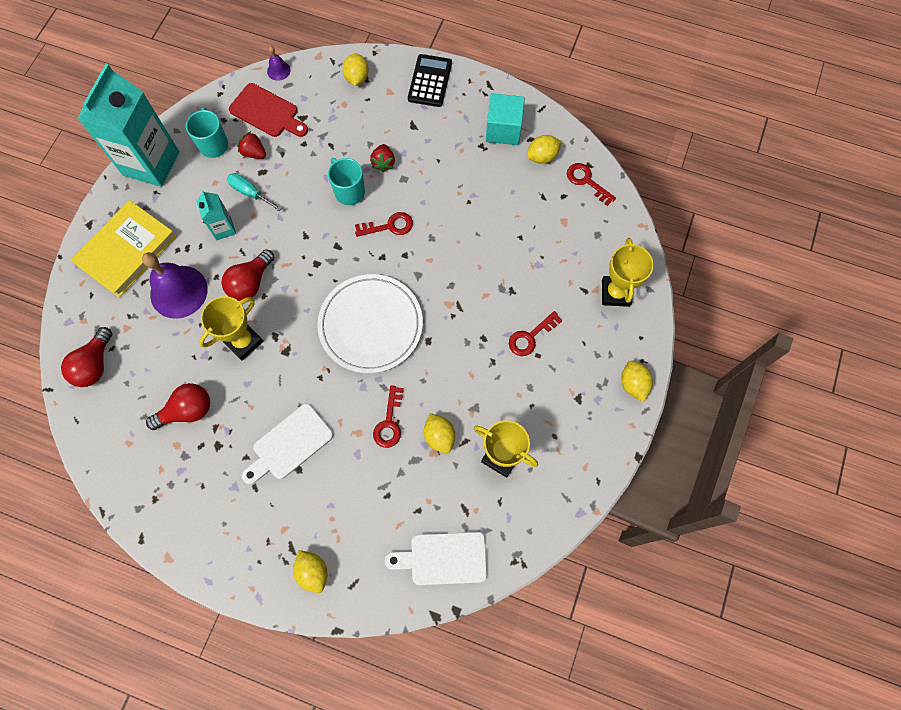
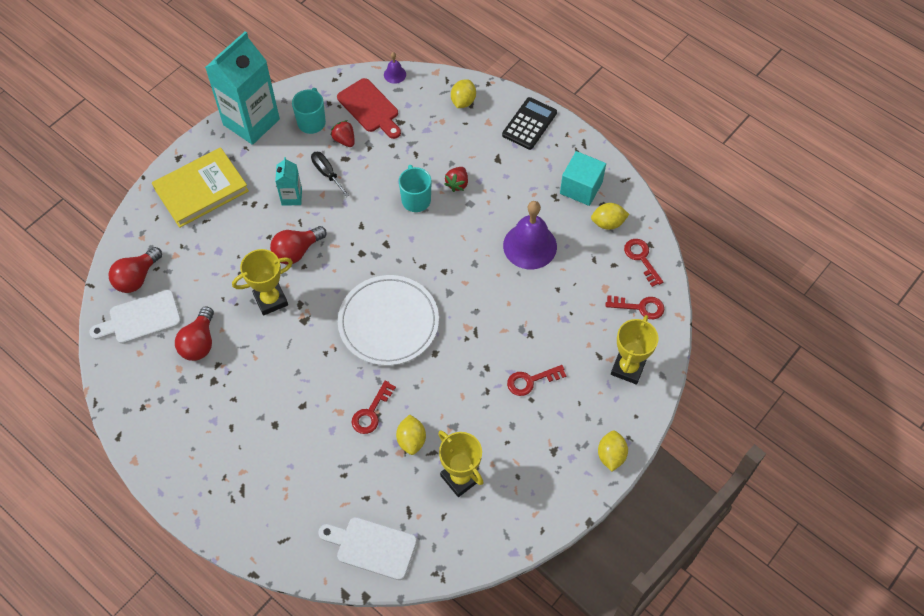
camera: 20 degrees right, 10 degrees down
purple bell [142,252,208,319] -> purple bell moved to [503,201,557,269]
red light bulb [146,383,210,430] -> red light bulb turned 105 degrees clockwise [175,306,214,361]
turquoise screwdriver [227,173,282,211] -> black screwdriver [311,152,349,197]
white cutting board [242,404,333,484] -> white cutting board moved to [89,290,181,344]
yellow lemon [293,550,328,593] -> none
red key [355,212,413,237] -> red key moved to [606,295,664,319]

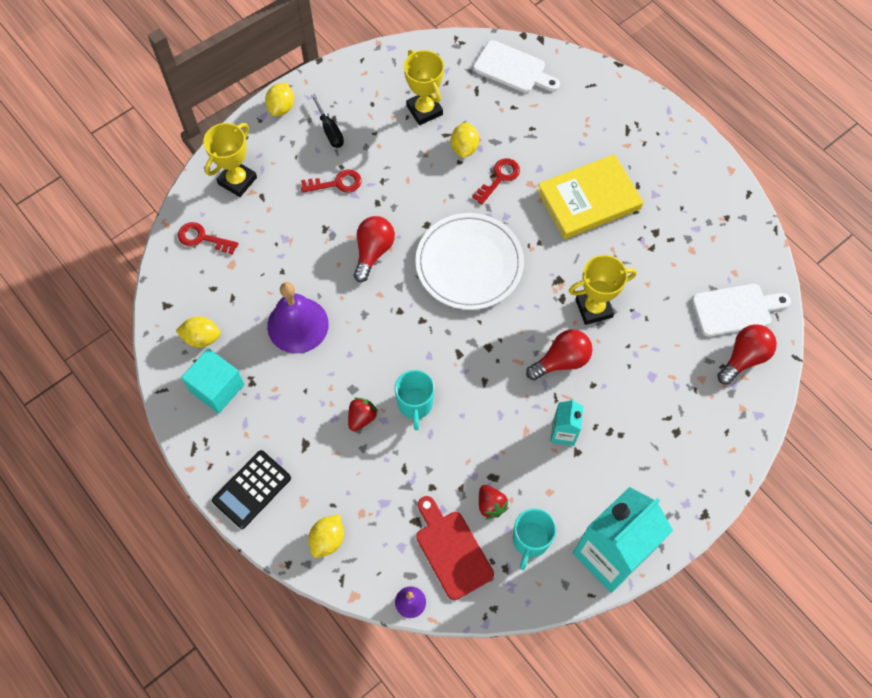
camera: 170 degrees left, 5 degrees up
yellow book [152,147,249,228] -> yellow book moved to [537,154,643,239]
red light bulb [175,306,214,361] -> red light bulb moved to [354,216,395,282]
black screwdriver [311,152,349,197] -> black screwdriver moved to [311,94,344,148]
red key [624,239,663,287] -> none

